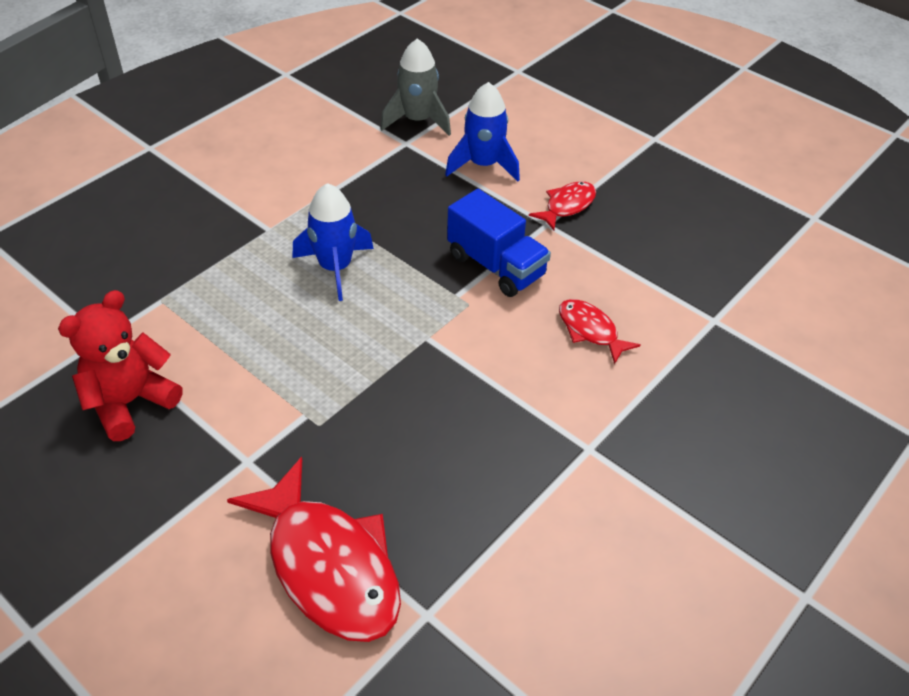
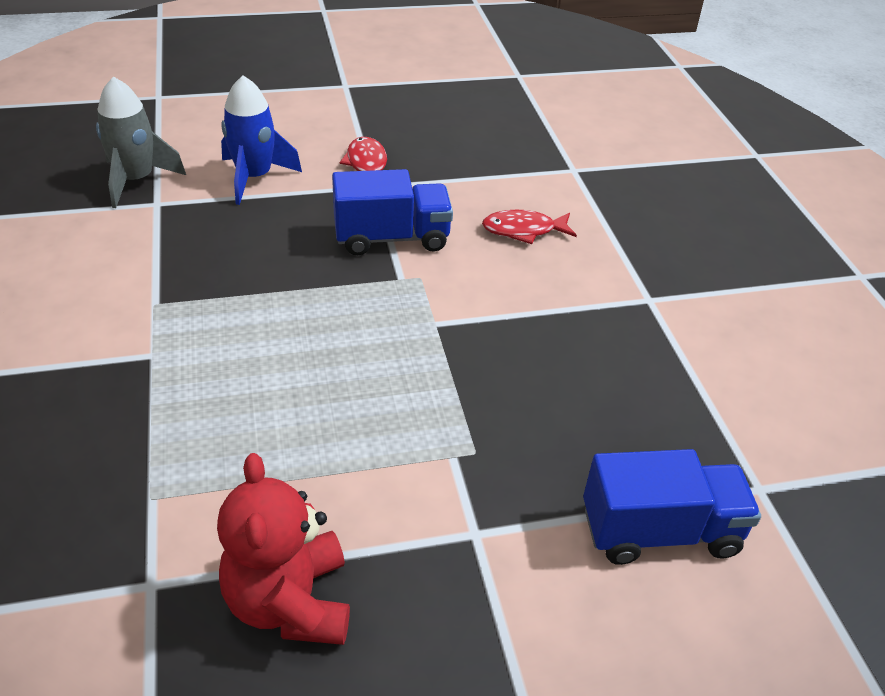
camera: 55 degrees left, 5 degrees down
red fish [227,457,401,642] -> blue truck [583,449,761,565]
blue rocket [292,183,374,301] -> none

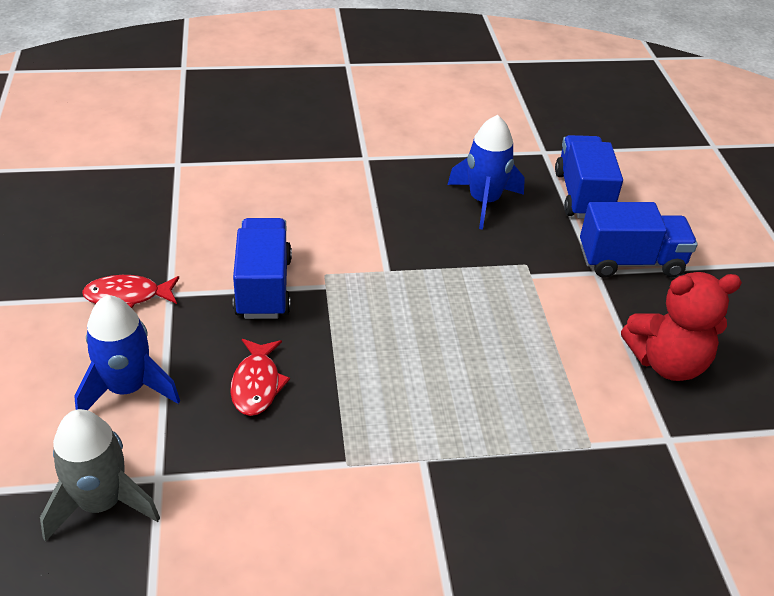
camera: 85 degrees left, 0 degrees up
red fish [482,210,577,244] -> red fish moved to [230,339,290,416]
none -> blue rocket [448,115,525,229]
none -> blue truck [580,202,697,278]

